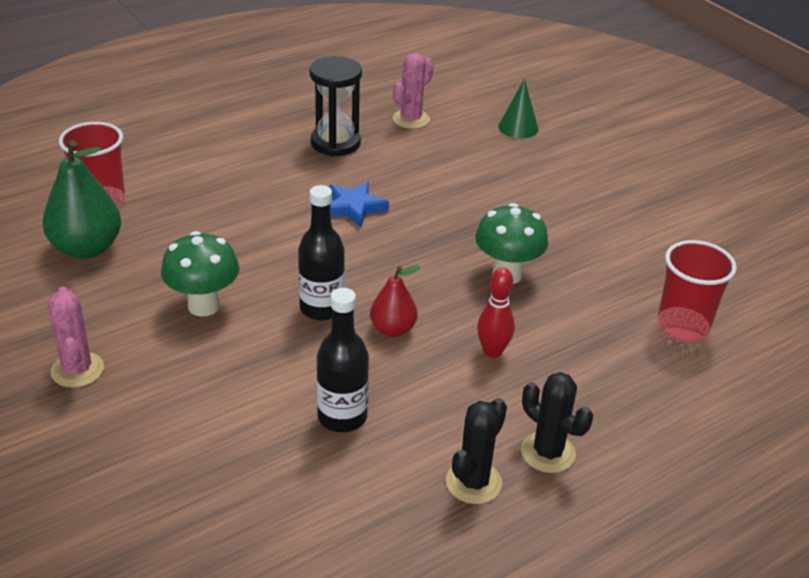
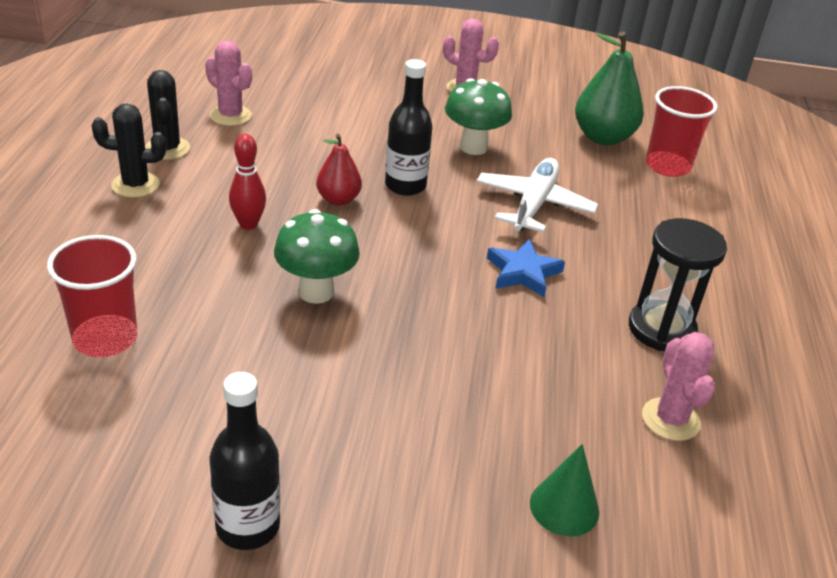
camera: 130 degrees right, 0 degrees up
black bottle [317,288,369,432] -> black bottle moved to [209,372,280,550]
none -> pink cactus [205,40,252,126]
none -> white plane [476,158,598,233]

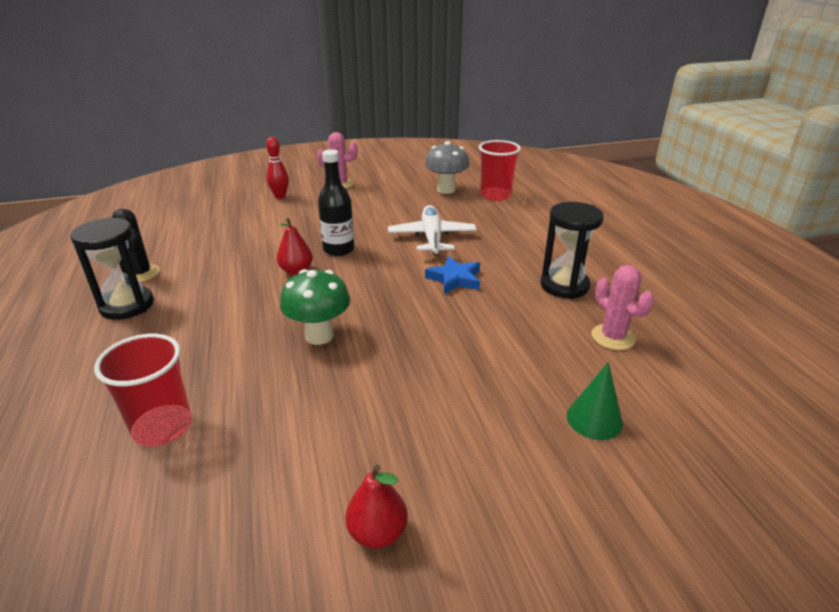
camera: 20 degrees left, 5 degrees down
black cactus [92,103,166,198] -> black hourglass [70,217,154,320]
pink cactus [205,40,252,126] -> none
black bottle [209,372,280,550] -> red pear [345,465,408,549]
red bowling pin [229,134,266,230] -> red bowling pin moved to [266,137,289,199]
green mushroom [445,78,512,155] -> none
green pear [575,31,644,145] -> grey mushroom [425,141,469,194]

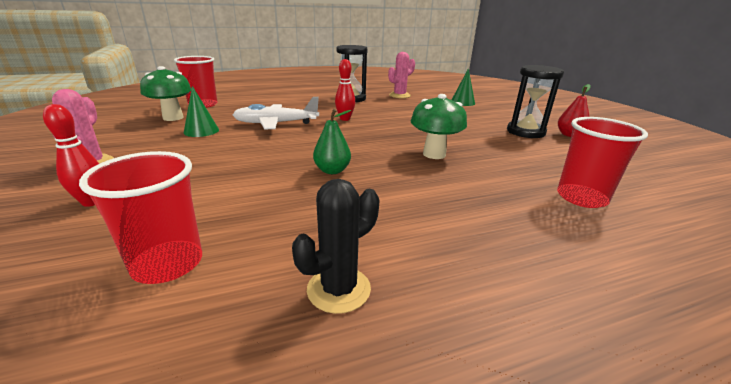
camera: 95 degrees left, 5 degrees down
black hourglass [70,217,154,320] -> black hourglass moved to [507,65,564,138]
red pear [277,218,313,275] -> green pear [313,109,351,174]
black bottle [318,149,355,256] -> none
grey mushroom [425,141,469,194] -> green mushroom [140,66,191,121]
blue star [425,256,480,294] -> red bowling pin [335,59,355,121]
none -> red cup [79,151,202,284]
none -> green cone [184,86,219,137]

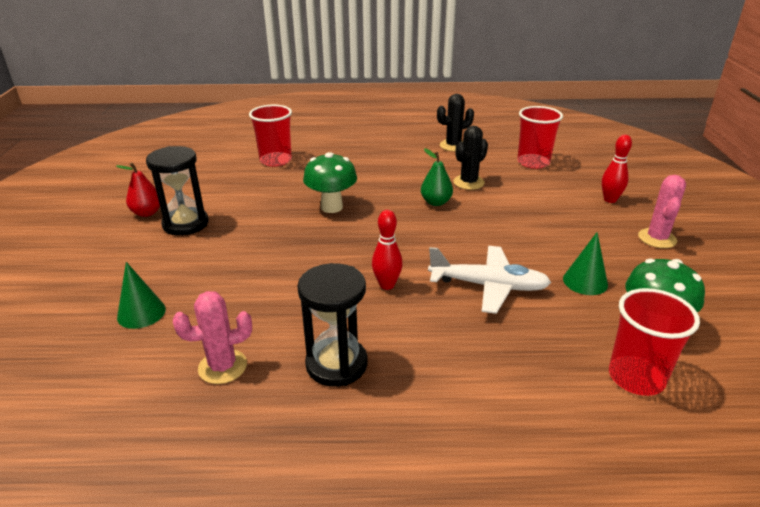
camera: 160 degrees left, 5 degrees up
none -> black cactus [453,126,488,190]

